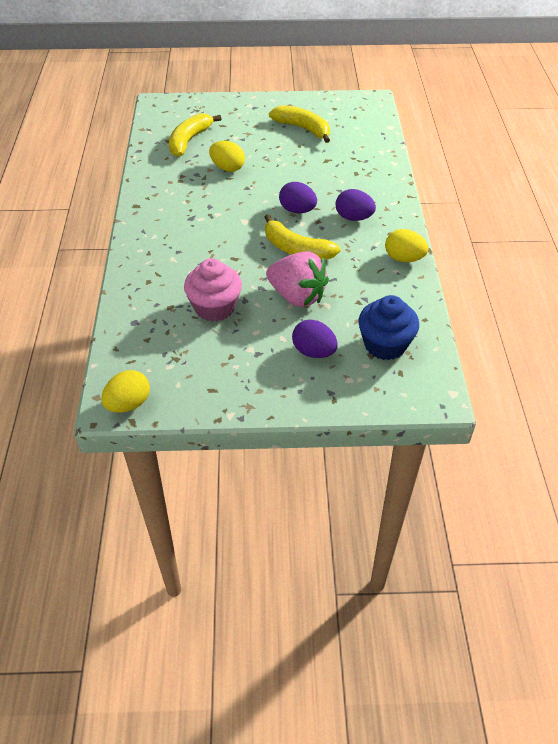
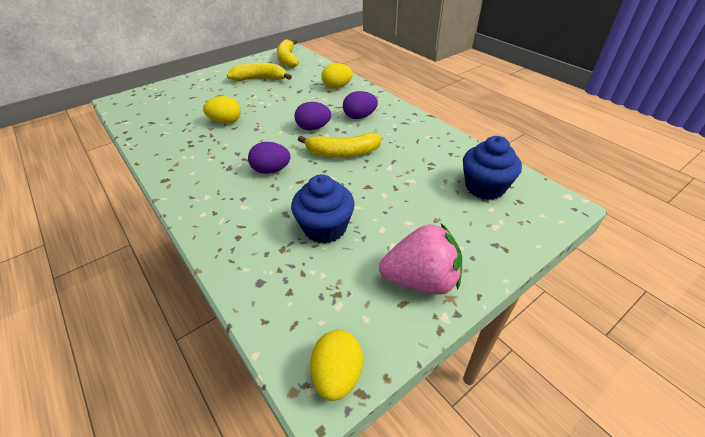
camera: 35 degrees left, 5 degrees down
yellow banana [169,113,222,157] -> yellow banana moved to [277,39,299,68]
pink cupcake [184,258,242,322] -> blue cupcake [291,174,355,244]
pink strawberry [266,251,329,307] -> pink strawberry moved to [379,223,462,295]
purple egg [292,320,338,358] -> purple egg moved to [248,142,291,174]
yellow egg [385,229,429,262] -> yellow egg moved to [321,63,353,89]

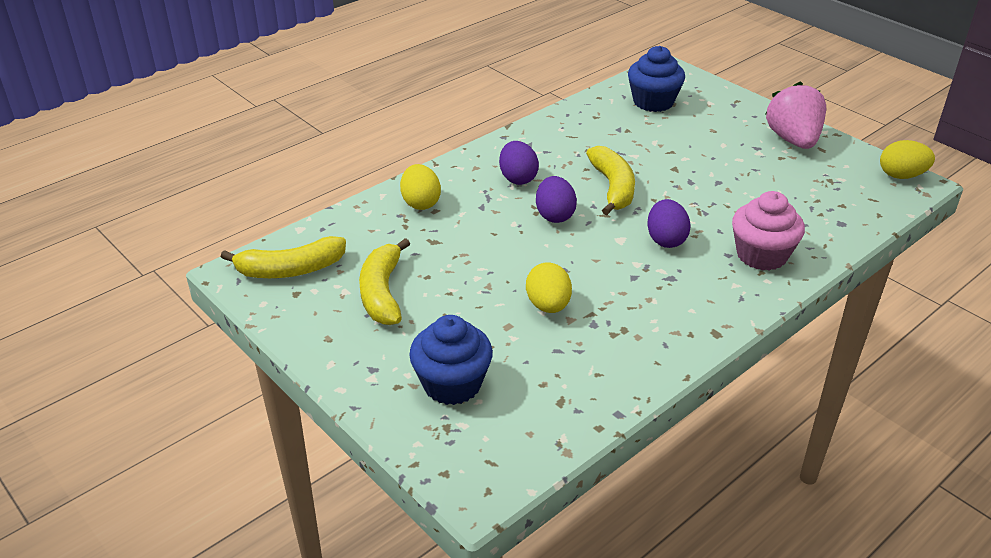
camera: 95 degrees left, 5 degrees down
blue cupcake [291,174,355,244] -> blue cupcake moved to [409,315,493,405]
none -> pink cupcake [732,191,805,271]

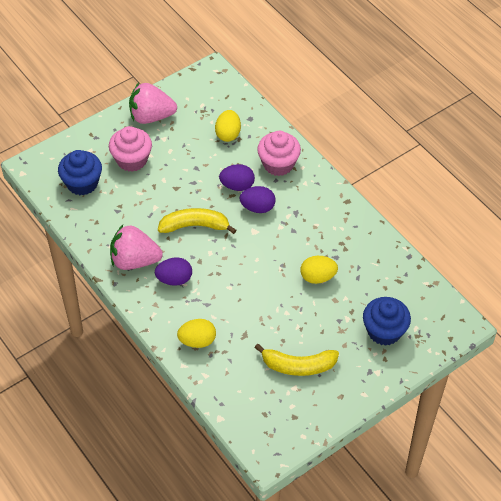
camera: 85 degrees left, 15 degrees up
yellow banana [221,236,346,278] -> none
purple egg [536,176,577,223] -> purple egg moved to [219,164,255,191]
yellow egg [880,140,935,179] -> yellow egg moved to [215,110,241,142]
none -> pink cupcake [109,126,152,172]
none -> pink strawberry [110,225,163,270]

